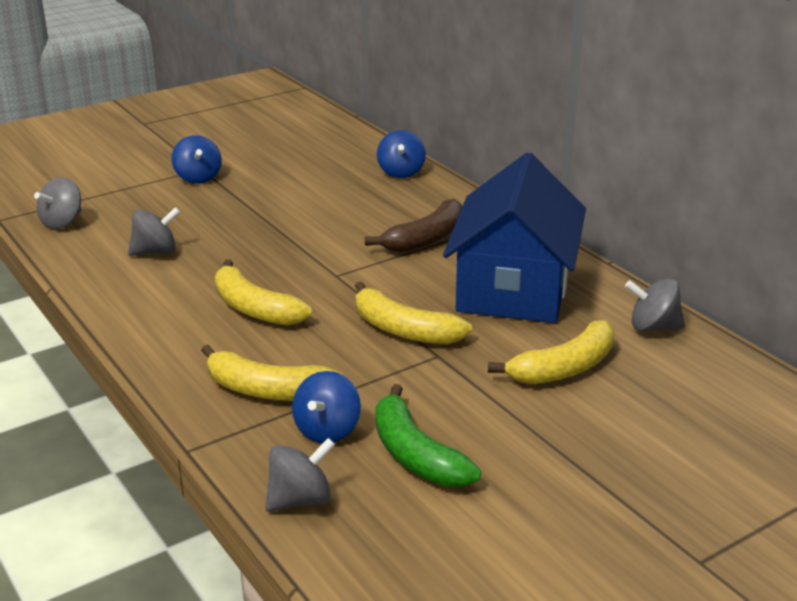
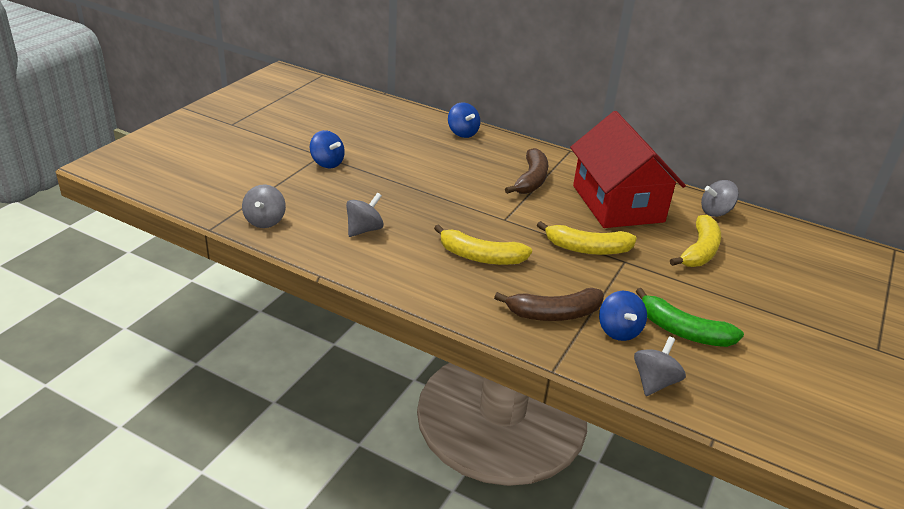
camera: 30 degrees left, 5 degrees up
yellow banana [201,345,343,401] -> brown banana [494,288,604,321]
blue house [443,152,586,323] -> red house [570,111,686,228]

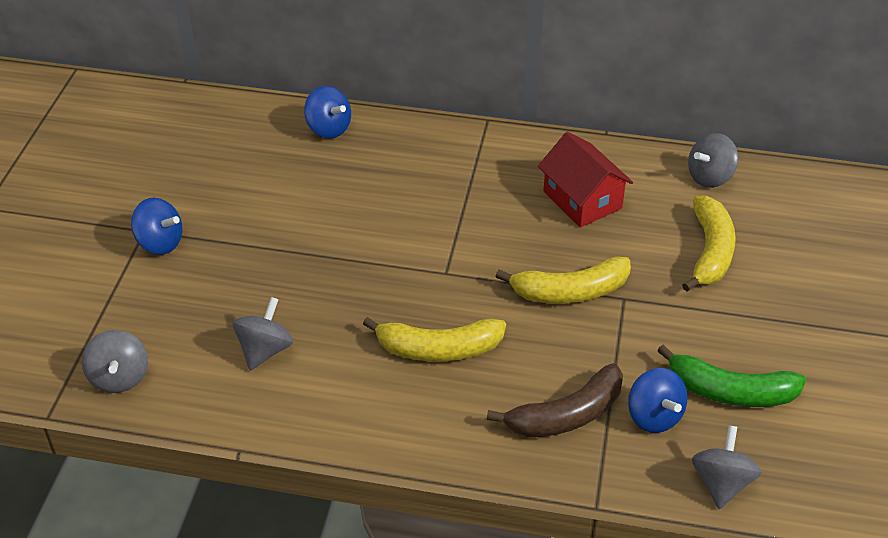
camera: 15 degrees left, 10 degrees up
brown banana [505,148,548,194] -> none
red house [570,111,686,228] -> red house [538,132,633,228], size x0.57

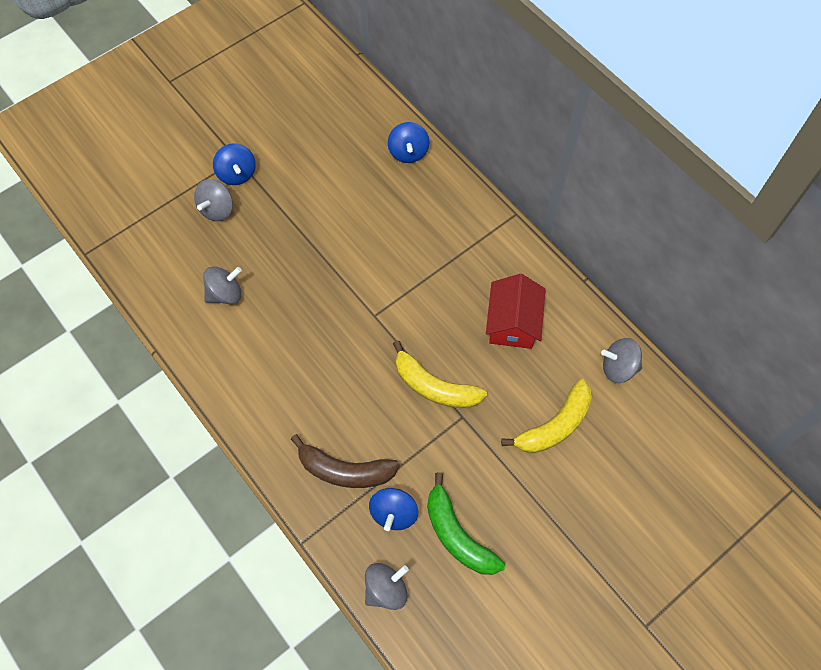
camera: 40 degrees right, 20 degrees up
grey spinning top [82,330,148,393] -> grey spinning top moved to [194,179,233,221]
yellow banana [363,317,506,362] -> none

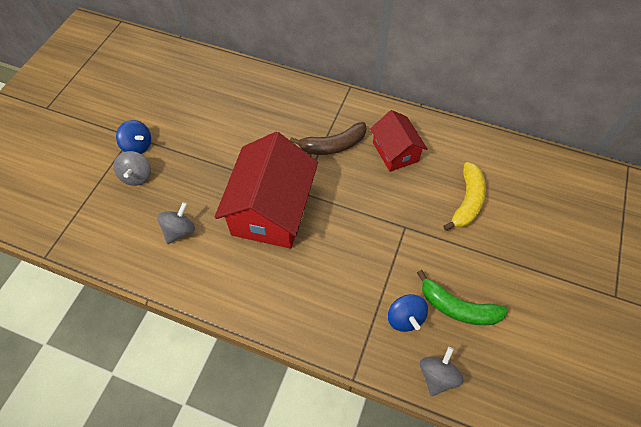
camera: 30 degrees left, 5 degrees down
brown banana [291,434,400,488] -> brown banana moved to [290,122,366,155]
blue spinning top [388,122,430,163] -> none
yellow banana [393,341,487,408] -> none
grey spinning top [601,338,642,383] -> none
none -> red house [214,132,318,249]

